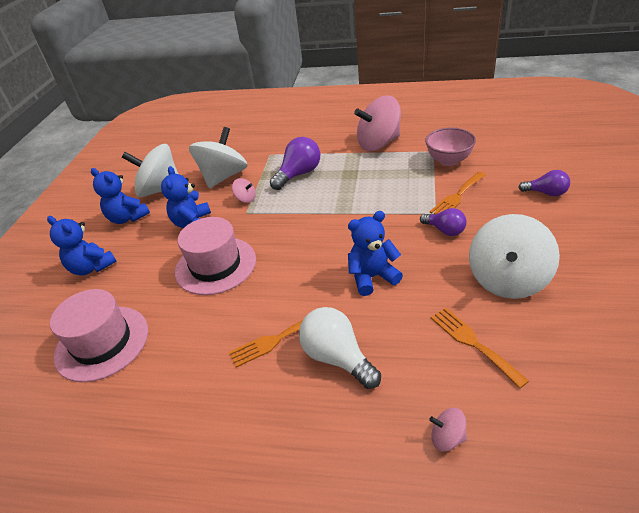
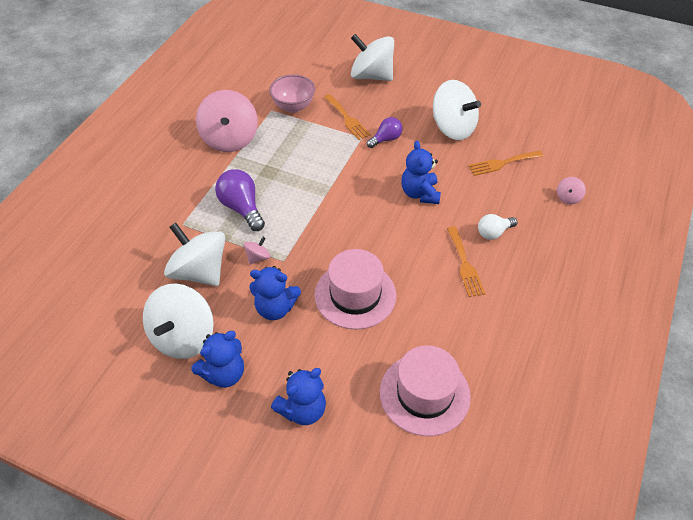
camera: 80 degrees left, 10 degrees up
white light bulb [299,307,381,389] -> white light bulb [478,214,517,240], size x0.64
purple light bulb [518,170,570,196] -> white spinning top [351,34,394,81]

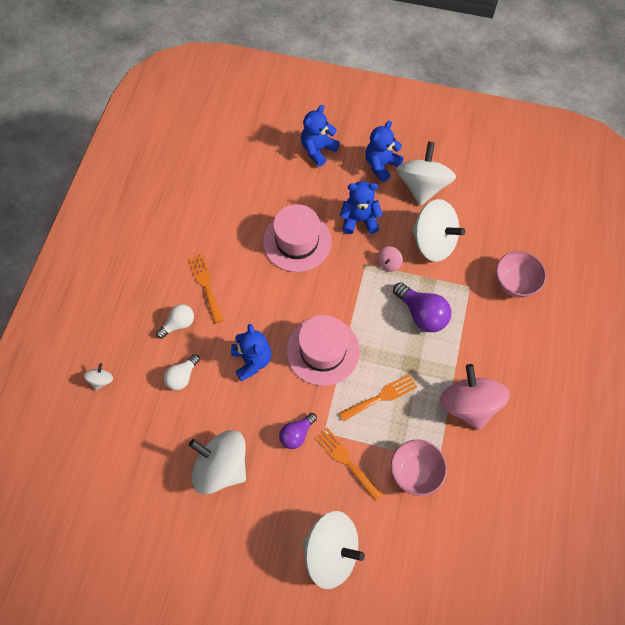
camera: 170 degrees right, 15 degrees up
pink hat [380,345,471,436] -> pink hat moved to [286,315,360,386]
orange fork [468,151,543,176] -> orange fork moved to [339,374,417,422]
pink spinning top [557,177,586,204] -> white spinning top [84,363,113,391]
none -> white light bulb [164,354,200,390]
none -> pink bowl [496,251,546,298]

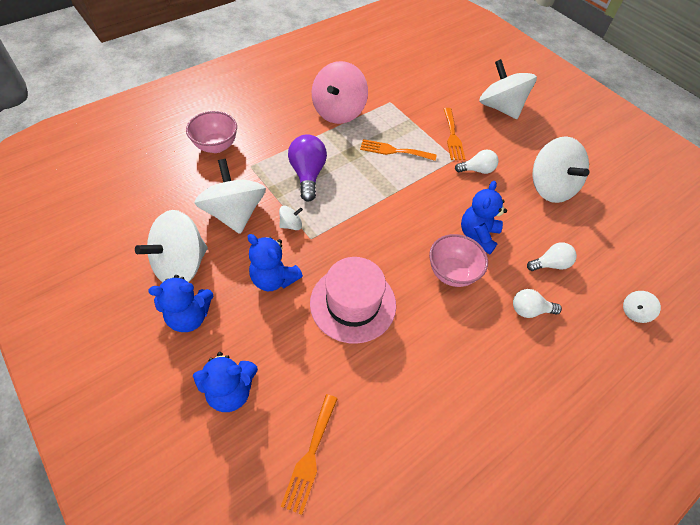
camera: 145 degrees left, 10 degrees down
orange fork [189,254,223,323] -> orange fork moved to [281,394,338,515]
purple light bulb [279,413,317,449] -> white light bulb [455,149,499,174]
pink hat [286,315,360,386] -> none
pink spinning top [377,246,403,272] -> white spinning top [279,206,303,230]
pink bowl [391,439,447,496] -> pink bowl moved to [429,234,488,287]

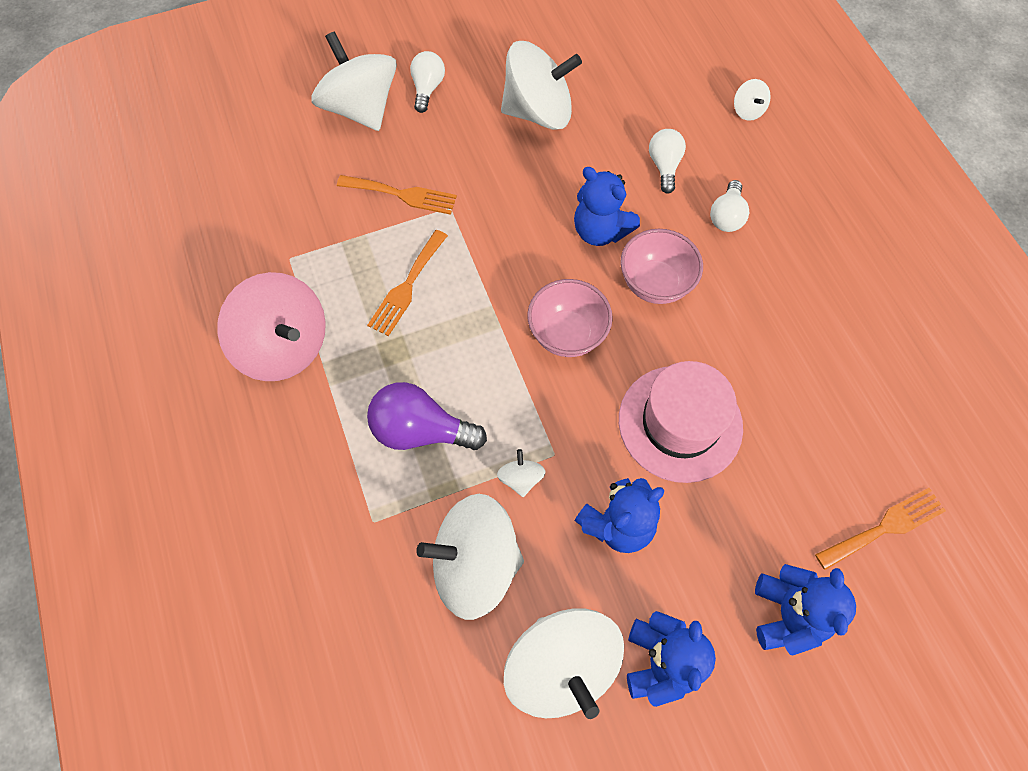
camera: 70 degrees left, 10 degrees up
pink bowl [186,111,237,153] -> pink bowl moved to [527,279,613,357]
orange fork [281,394,338,515] -> orange fork turned 60 degrees counterclockwise [815,488,946,570]
white light bulb [455,149,499,174] -> white light bulb moved to [410,51,445,113]
white spinning top [479,59,537,119] -> white spinning top turned 75 degrees clockwise [311,31,397,131]

